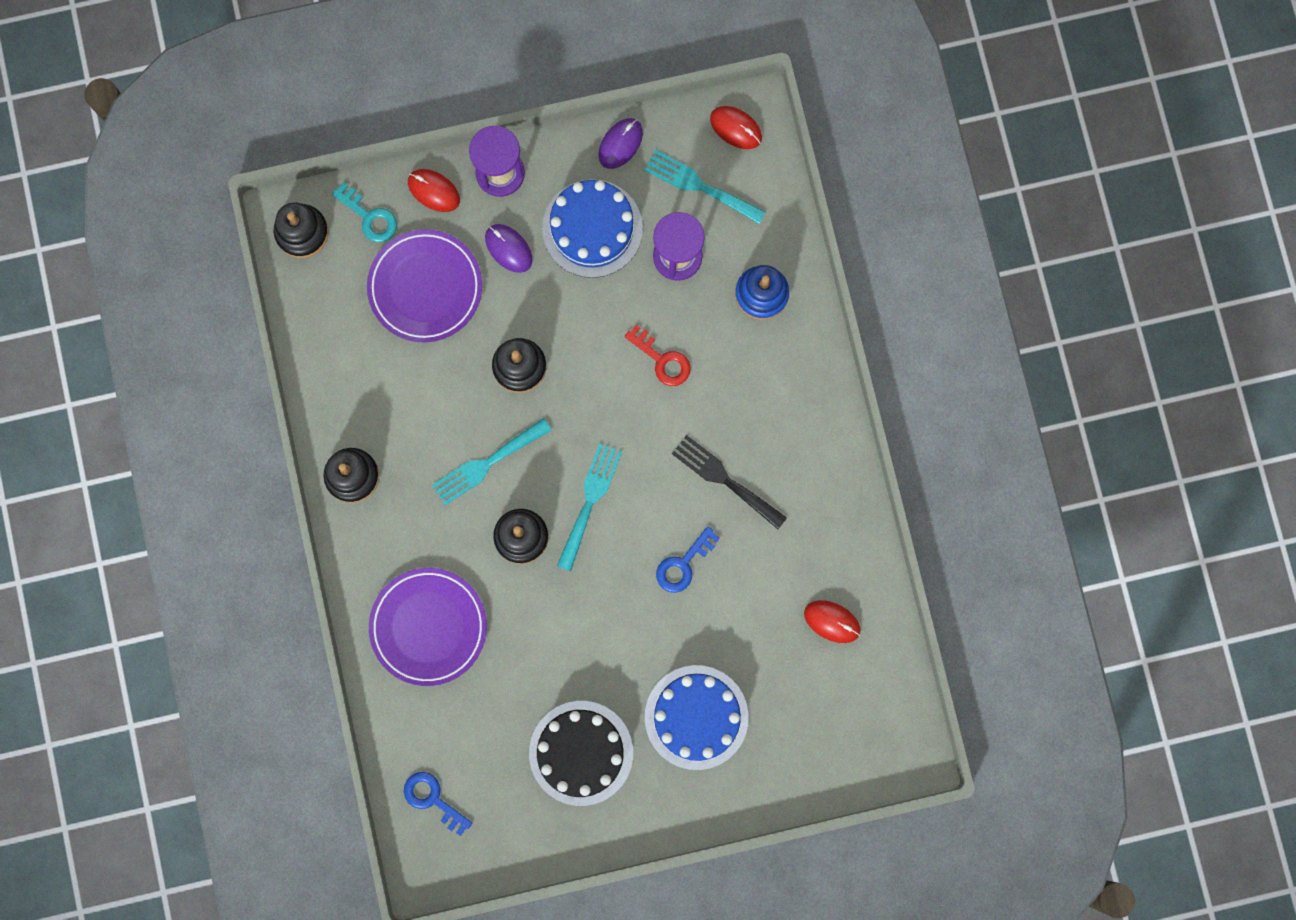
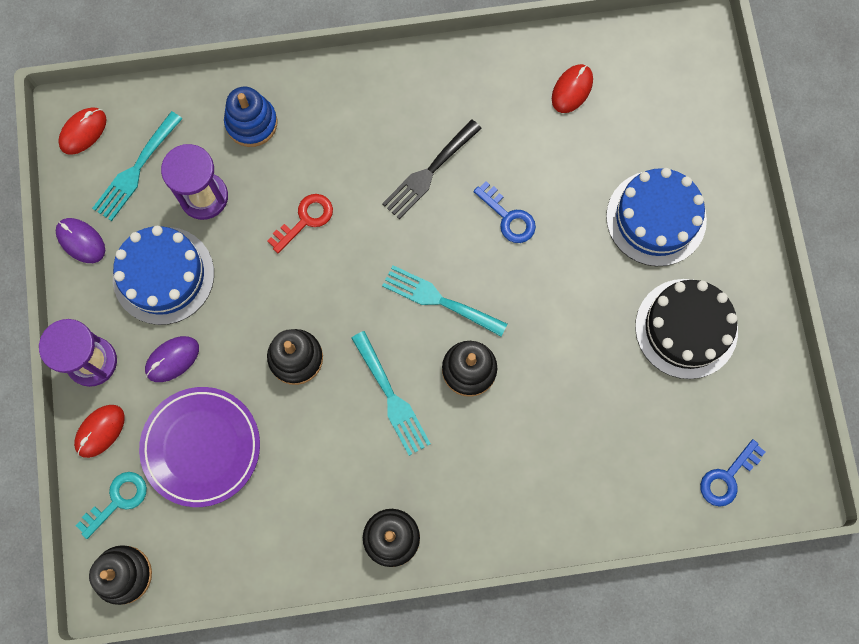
camera: 85 degrees left, 5 degrees down
purple plate [369,568,487,686] -> none

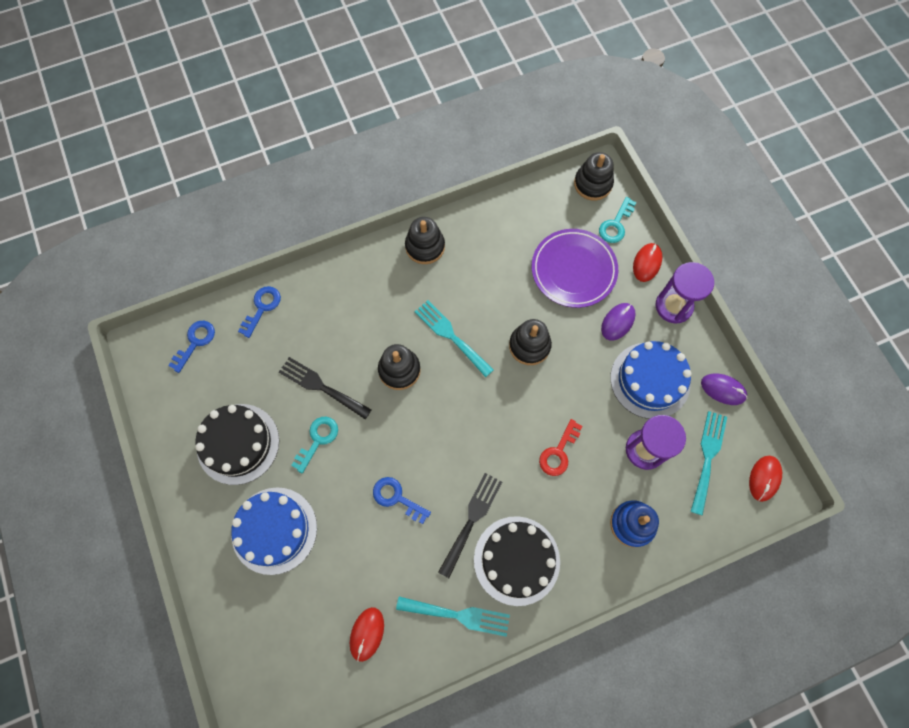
camera: 165 degrees right, 5 degrees down
turquoise fork [382,265,507,337] -> turquoise fork moved to [396,597,510,637]
none -> blue key [238,286,281,338]
none -> black fork [279,357,372,419]
none -> turquoise key [291,417,338,473]
none -> black cake [474,516,560,606]

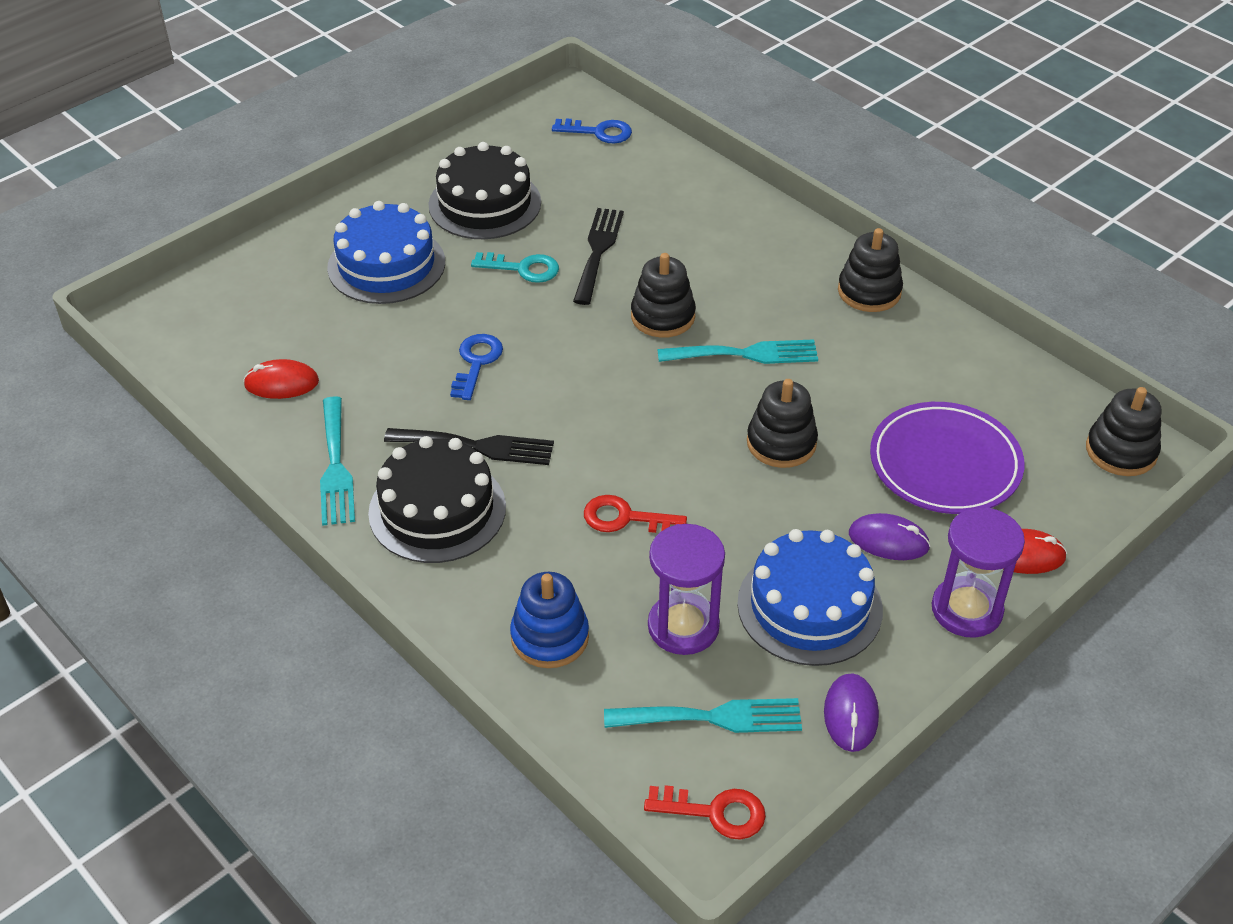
camera: 70 degrees right, 25 degrees down
blue key [238,286,281,338] -> none
turquoise fork [414,300,494,377] -> turquoise fork turned 60 degrees clockwise [657,339,818,364]
turquoise key [599,197,637,243] -> none
red mouse [749,456,782,502] -> red key [644,785,766,840]

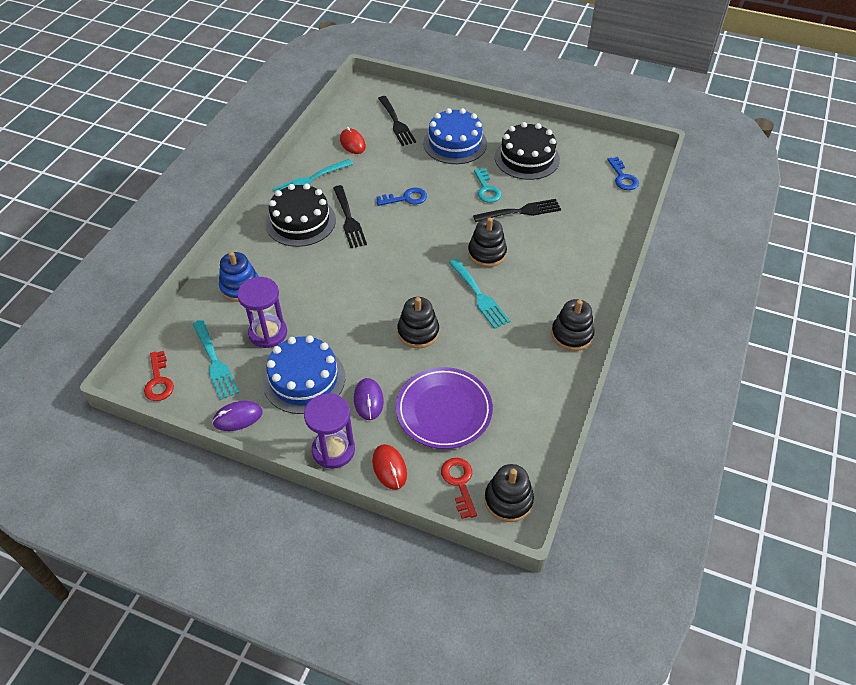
camera: 65 degrees right, 5 degrees up
red key [584,495,687,533] -> red key moved to [441,458,477,519]
none -> black fork [378,96,416,146]

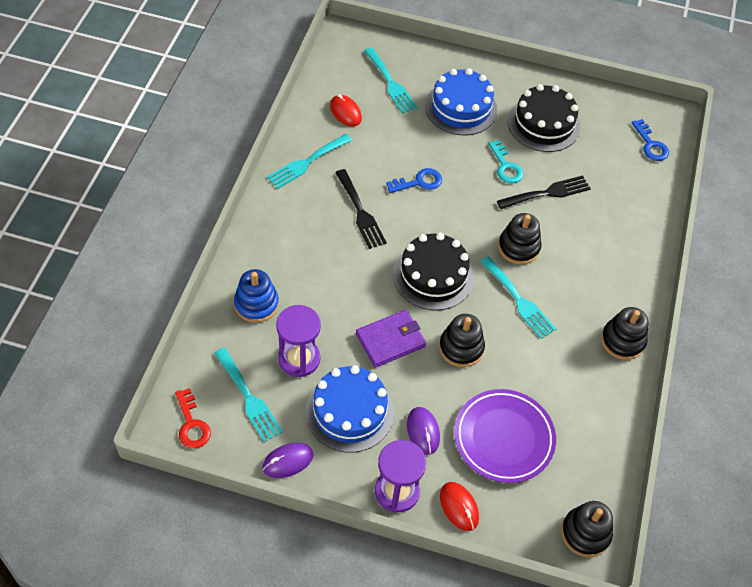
camera: 10 degrees left, 5 degrees up
black cake [265,183,336,247] -> black cake moved to [393,233,474,310]
black fork [378,96,416,146] -> turquoise fork [364,48,418,114]
red key [441,458,477,519] -> none
none -> purple wallet [356,310,426,368]

